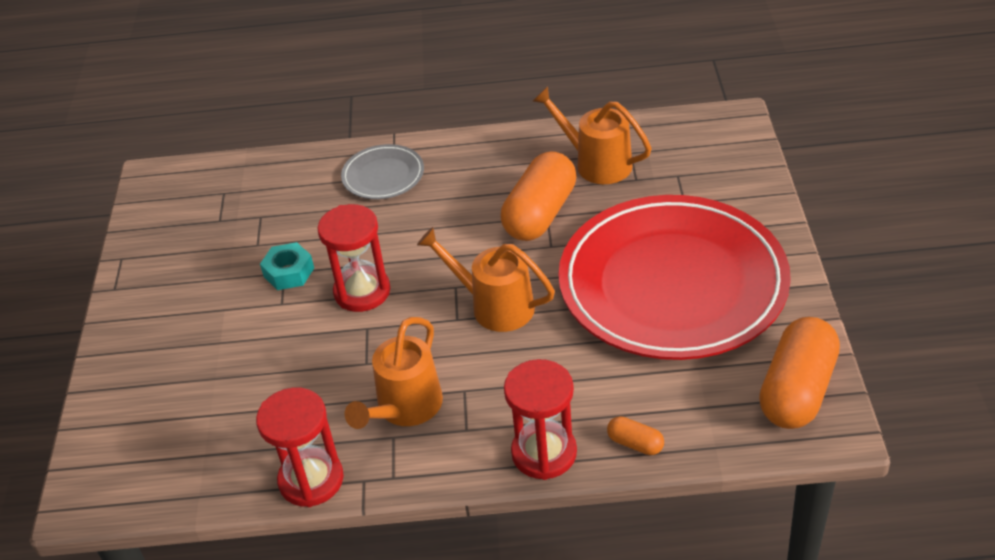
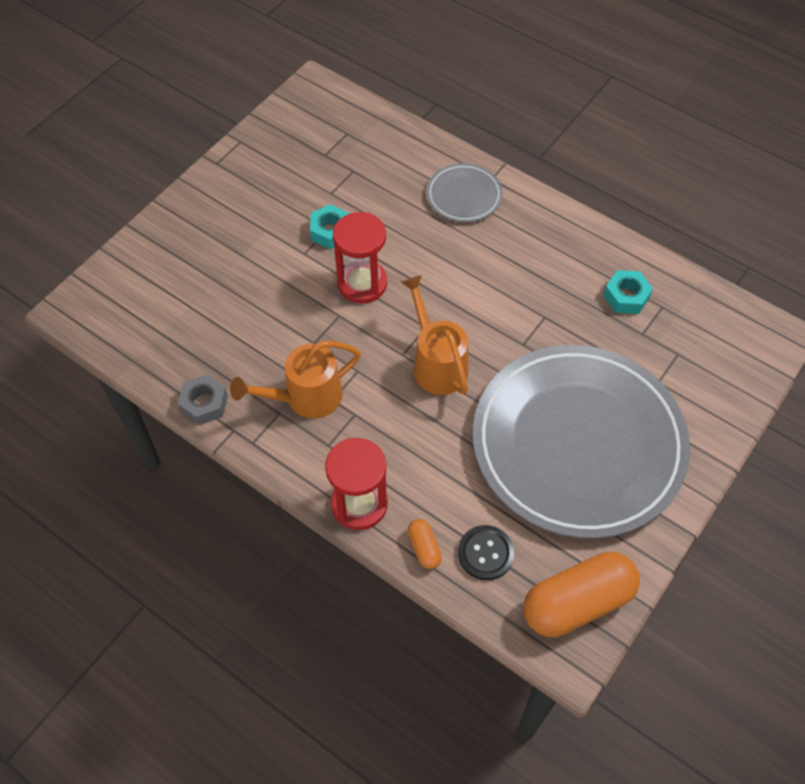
camera: 35 degrees right, 15 degrees up
red hourglass [256,388,344,507] -> grey nut [178,374,228,425]
orange capsule [501,151,576,241] -> none
orange watering can [533,86,652,184] -> turquoise nut [603,270,653,314]
red plate [558,195,791,360] -> grey plate [473,345,690,539]
none -> black button [458,525,514,580]

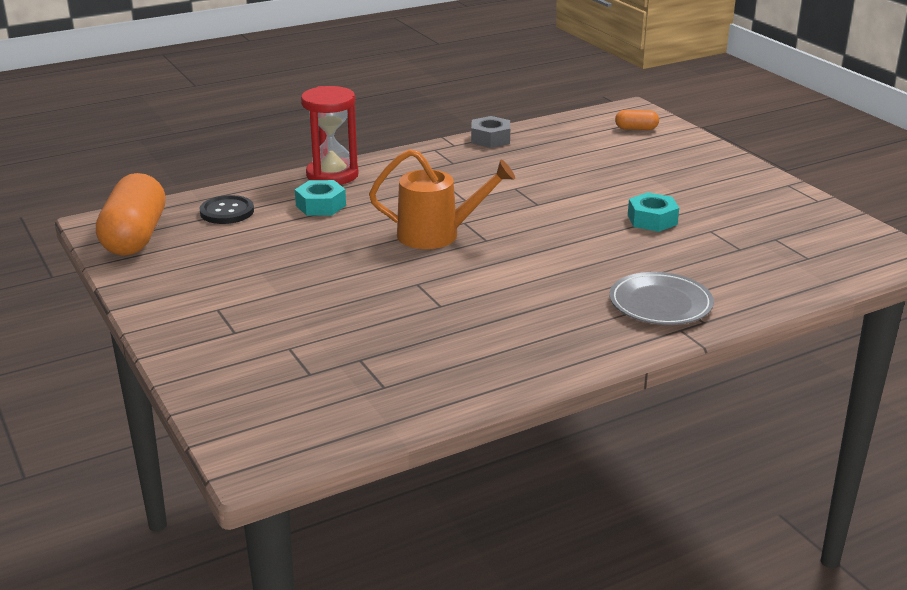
camera: 115 degrees right, 30 degrees down
orange watering can [230,341,361,419] -> none
red hourglass [333,212,387,303] -> none
orange capsule [407,519,442,569] -> orange capsule moved to [615,110,659,130]
grey plate [473,345,690,539] -> none
turquoise nut [603,270,653,314] -> turquoise nut moved to [295,180,346,216]

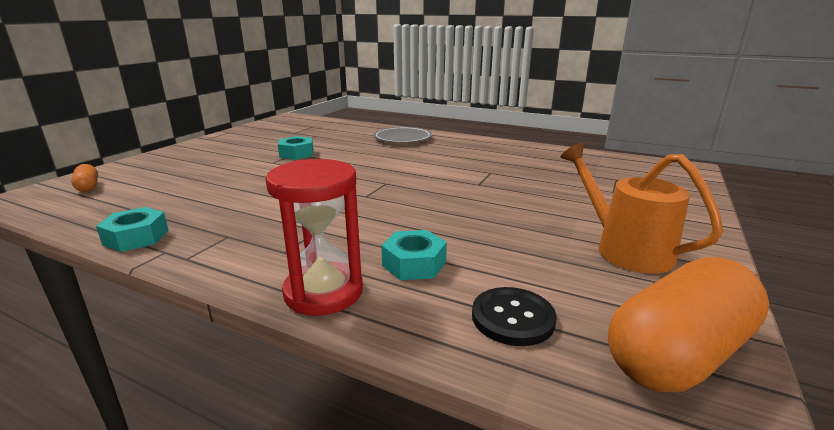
camera: 125 degrees left, 5 degrees down
orange watering can [369,149,515,249] -> orange watering can moved to [560,142,723,274]
grey nut [471,116,510,148] -> turquoise nut [96,207,169,252]

